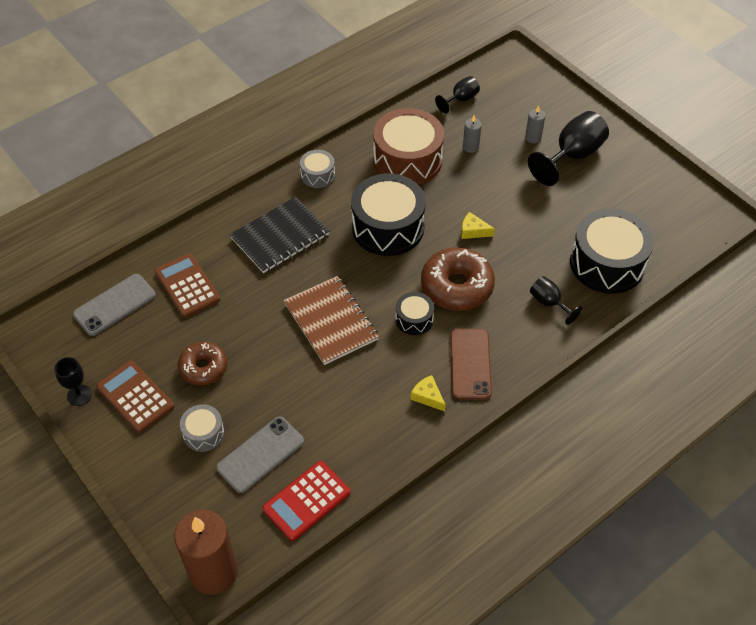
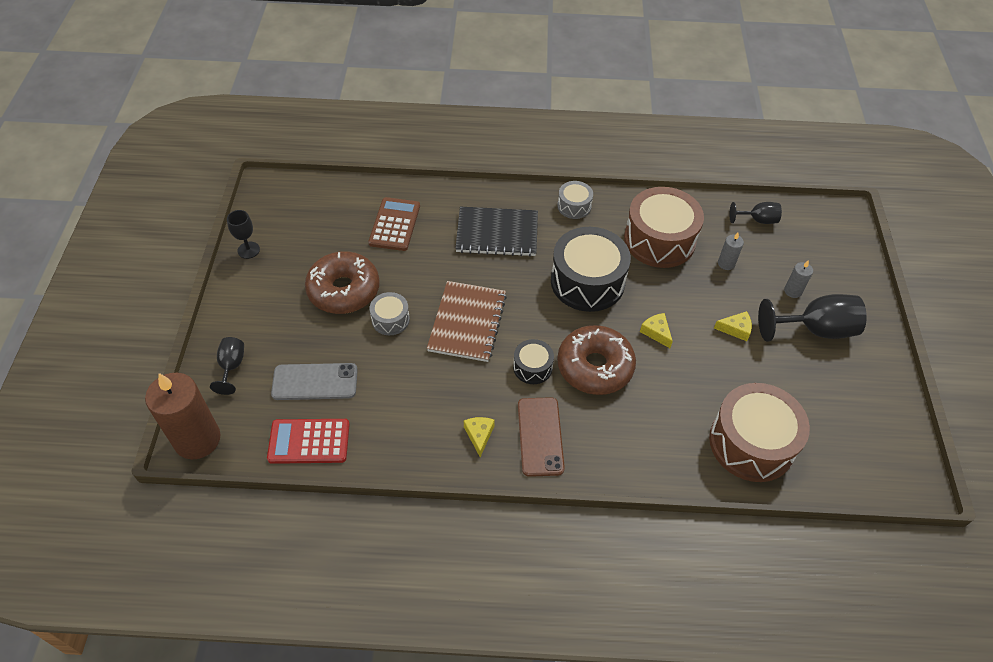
camera: 40 degrees right, 0 degrees up
grey phone [73,274,156,336] -> none
brown calculator [96,361,174,433] -> none
brown donut [178,342,227,386] -> brown donut [305,251,380,314], size x1.59
grey drum [180,404,224,452] -> grey drum moved to [370,292,410,335]
brown phone [450,329,492,400] -> brown phone turned 45 degrees counterclockwise [518,397,565,477]
black goblet [530,276,582,325] -> black goblet moved to [210,337,244,395]
black drum [570,209,654,294] -> brown drum [709,383,810,482]
none -> yellow cheese [714,311,752,341]

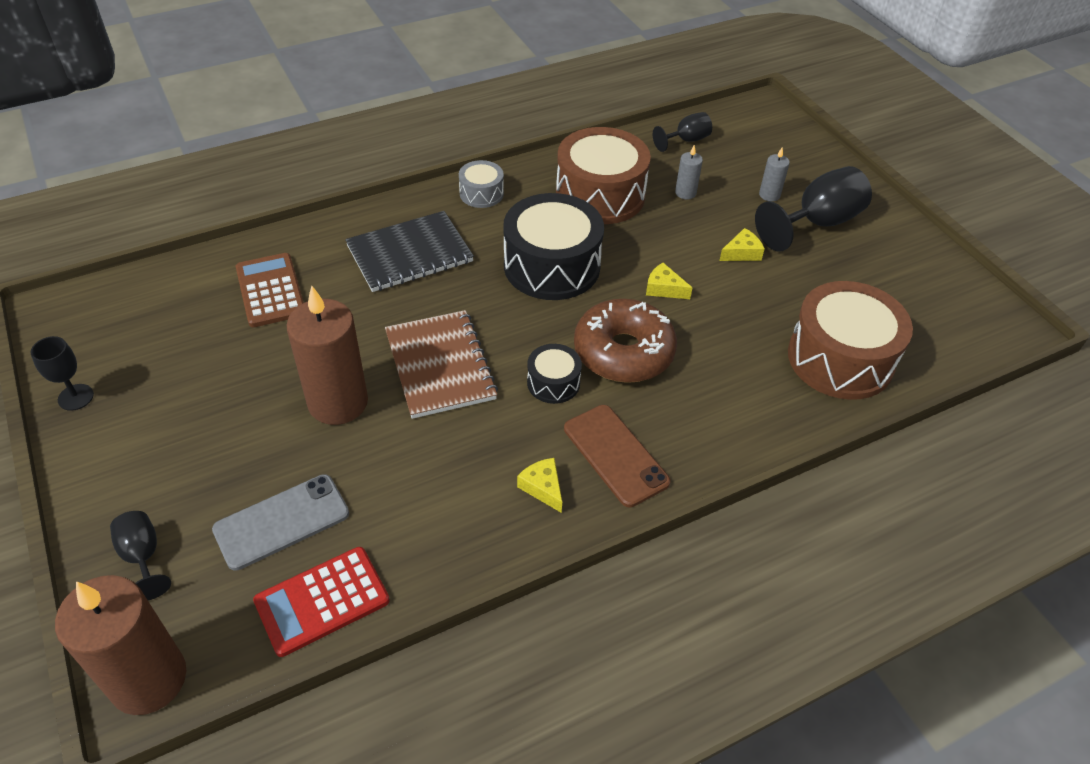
camera: 30 degrees left, 5 degrees down
brown donut [305,251,380,314] -> none
grey drum [370,292,410,335] -> brown candle [286,285,368,425]

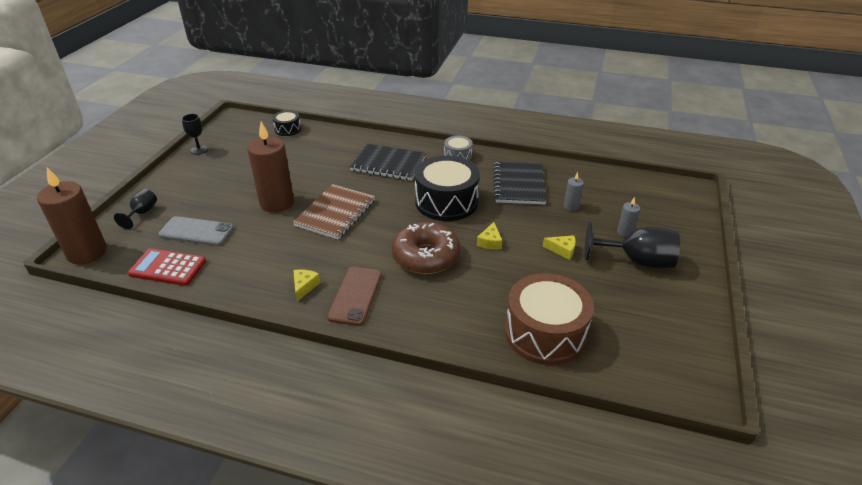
camera: 45 degrees right, 10 degrees down
brown calculator [236,253,304,327] -> none
black drum [527,344,582,404] -> black drum moved to [272,110,301,136]
brown drum [556,127,651,224] -> black notebook [493,161,547,204]
yellow cheese [646,263,692,299] -> yellow cheese turned 150 degrees counterclockwise [477,222,503,250]
black goblet [653,112,712,152] -> none

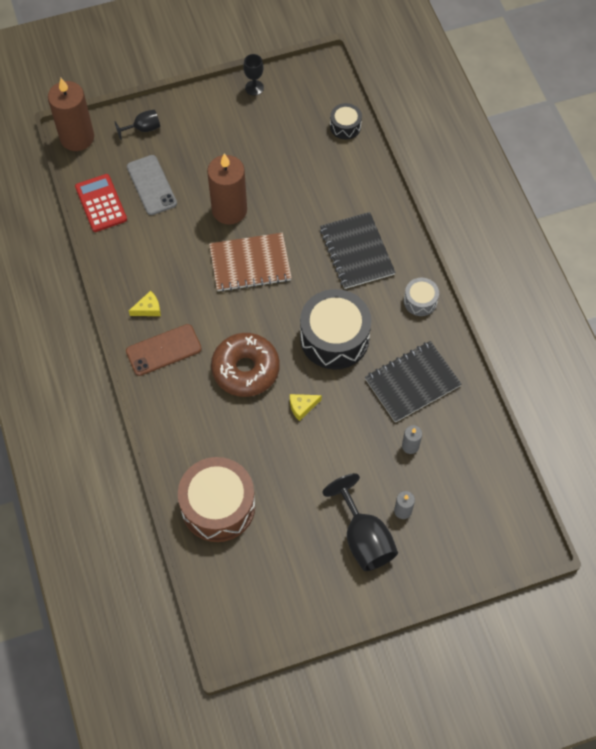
camera: 55 degrees right, 25 degrees up
yellow cheese [543,235,576,260] -> none

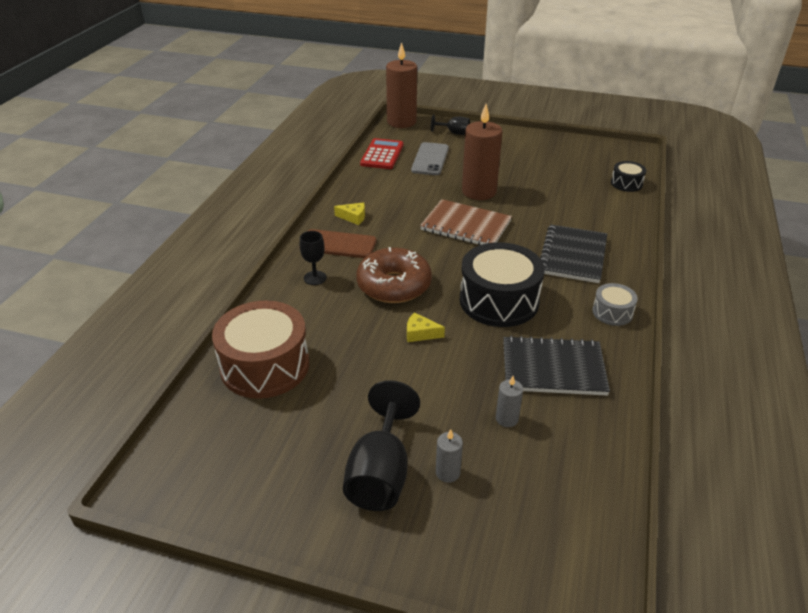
camera: 35 degrees right, 25 degrees down
black goblet [243,54,264,96] -> black goblet moved to [300,231,327,285]

